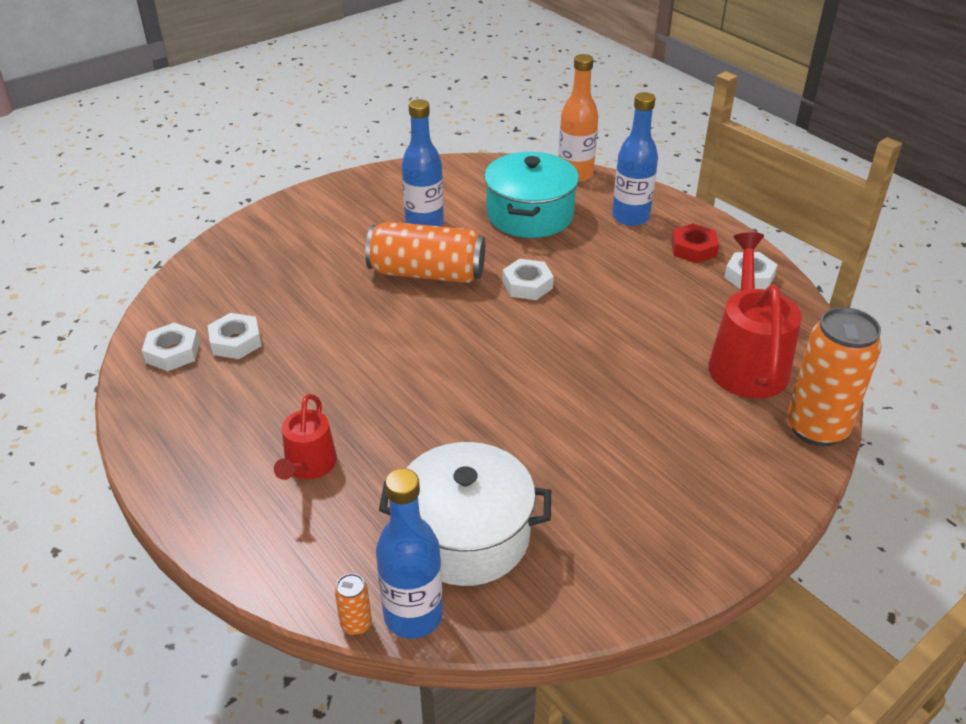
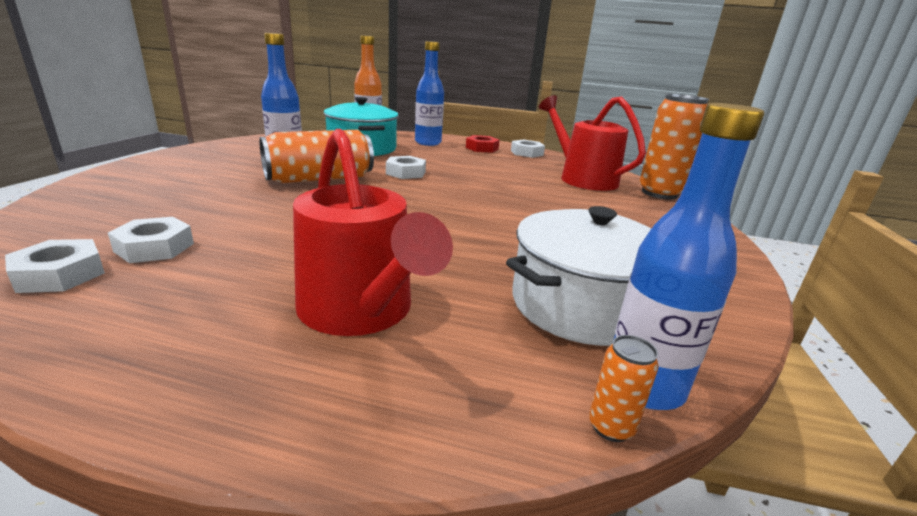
camera: 40 degrees left, 15 degrees down
red watering can [274,394,337,480] -> red watering can [293,129,453,336], size x1.72

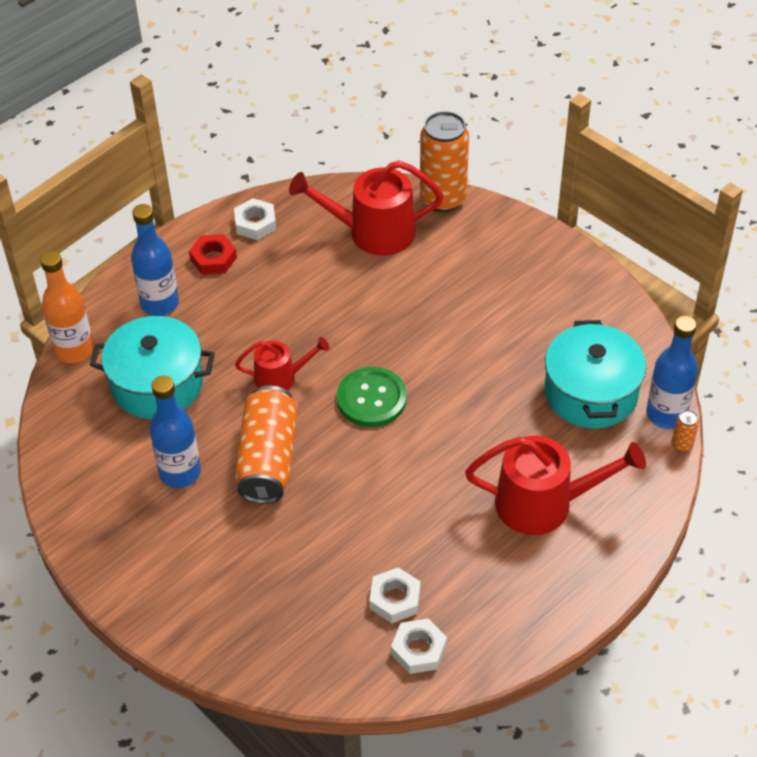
camera: 55 degrees left, 25 degrees up
white nut [386,156,426,179] -> red watering can [235,337,329,391]
white pot [506,206,652,346] -> turquoise pot [545,320,646,428]
none -> green button [337,367,407,427]

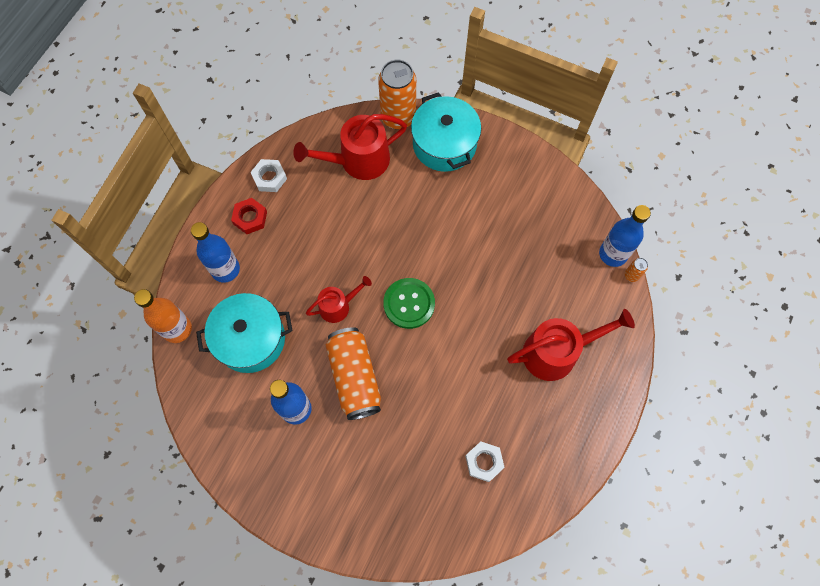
camera: 20 degrees left, 20 degrees up
white nut [391,618,447,674] -> none
turquoise pot [545,320,646,428] -> turquoise pot moved to [411,92,481,172]

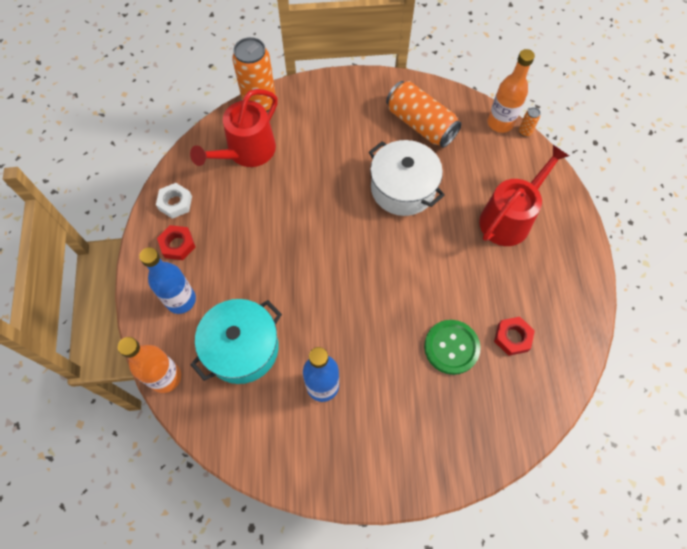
camera: 30 degrees left, 5 degrees down
red watering can [306,276,372,323] -> none
orange can [326,327,381,420] -> orange can moved to [386,81,462,148]
green button [383,278,435,329] -> green button moved to [424,320,480,375]
turquoise pot [411,92,481,172] -> none
white nut [465,441,505,482] -> red nut [494,317,535,356]
blue bottle [599,205,651,267] -> orange bottle [488,49,535,133]
none -> white pot [369,140,445,216]

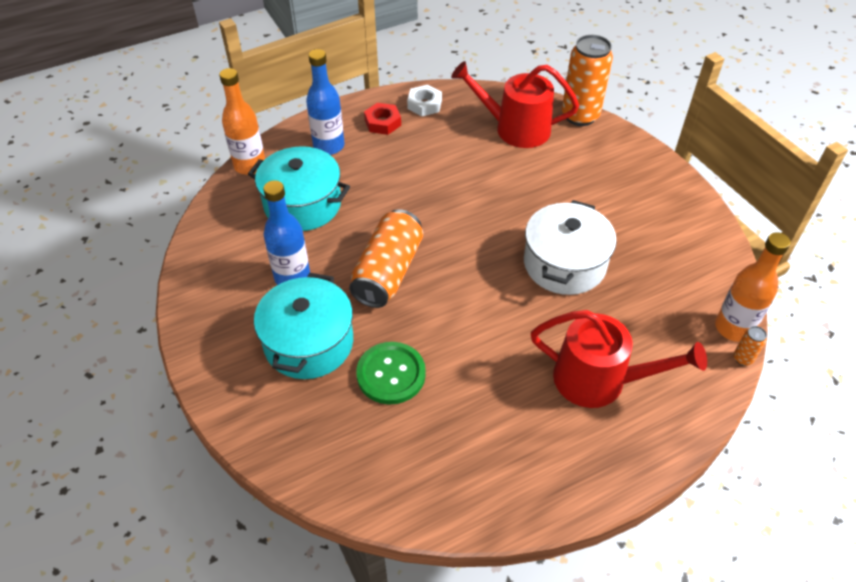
camera: 65 degrees right, 15 degrees down
orange can [386,81,462,148] -> orange can moved to [349,209,423,308]
red nut [494,317,535,356] -> none
none -> turquoise pot [254,273,353,379]

